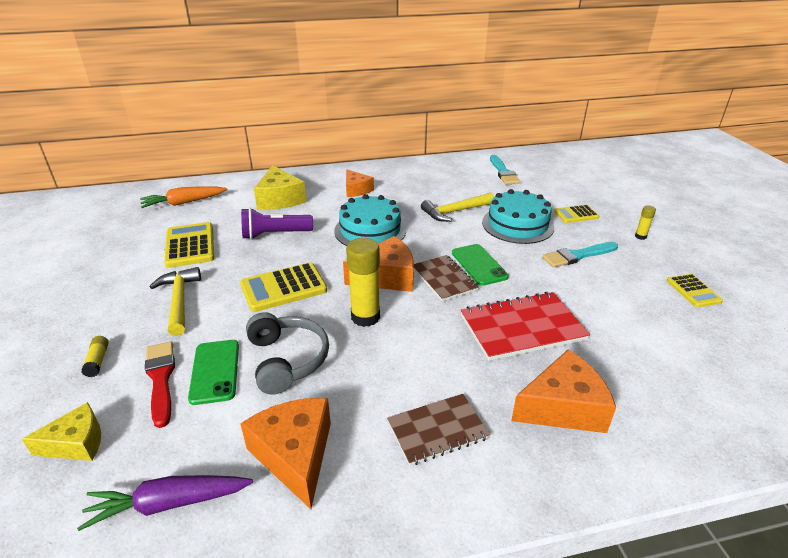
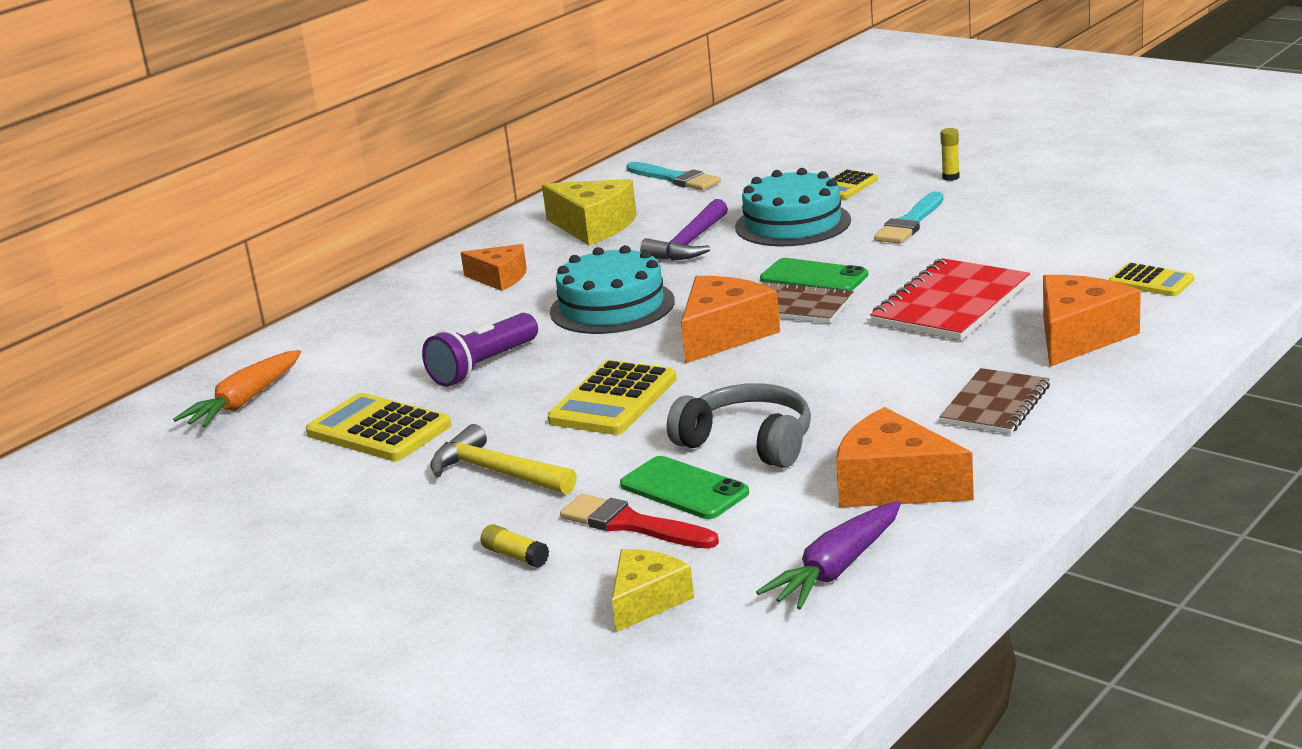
camera: 35 degrees left, 10 degrees down
yellow cheese [254,165,307,210] -> yellow cheese moved to [542,179,637,245]
yellow glue stick [346,238,380,327] -> none
yellow hammer [421,193,494,222] -> purple hammer [640,199,728,261]
yellow calculator [667,274,723,307] -> yellow calculator moved to [1109,263,1194,296]

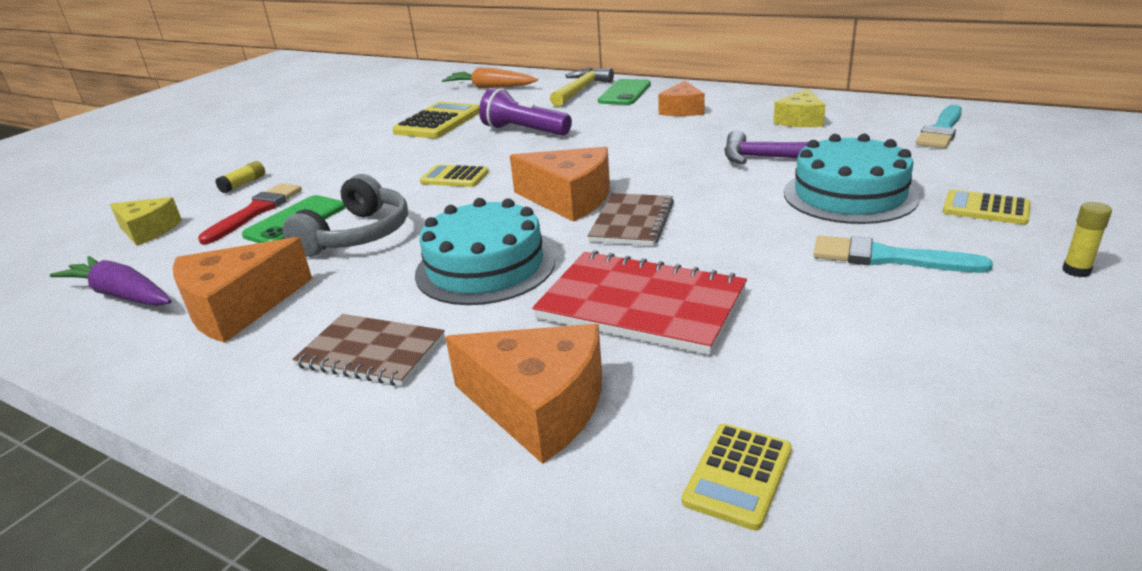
camera: 80 degrees right, 5 degrees up
yellow hammer [430,424,577,494] -> yellow hammer moved to [550,68,614,107]
yellow cheese [542,179,637,245] -> yellow cheese [773,88,826,127], size x0.65
yellow calculator [547,360,676,435] -> yellow calculator [420,164,489,187], size x0.60
turquoise cake [550,245,675,334] -> turquoise cake moved to [415,198,555,305]
green phone [760,258,868,291] -> green phone moved to [598,79,651,105]
orange cheese [836,407,974,508] -> orange cheese turned 150 degrees counterclockwise [172,237,312,343]

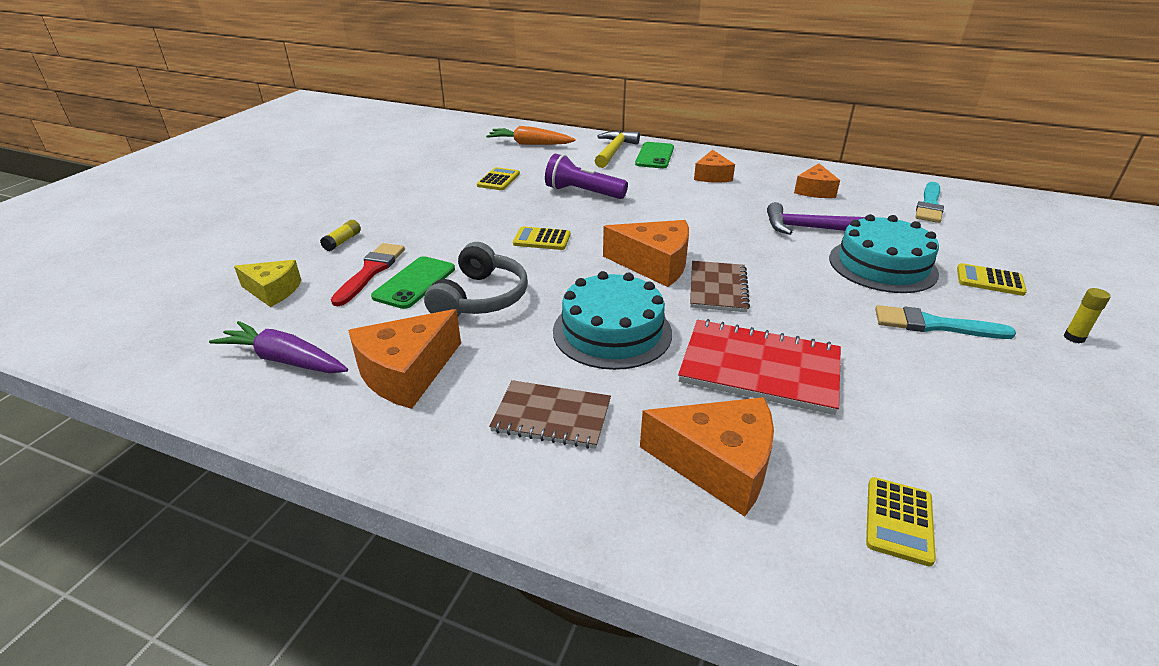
camera: 10 degrees left, 5 degrees up
yellow calculator [392,102,480,139] -> yellow calculator [477,167,520,190], size x0.60
yellow cheese [773,88,826,127] -> orange cheese [794,163,840,198]

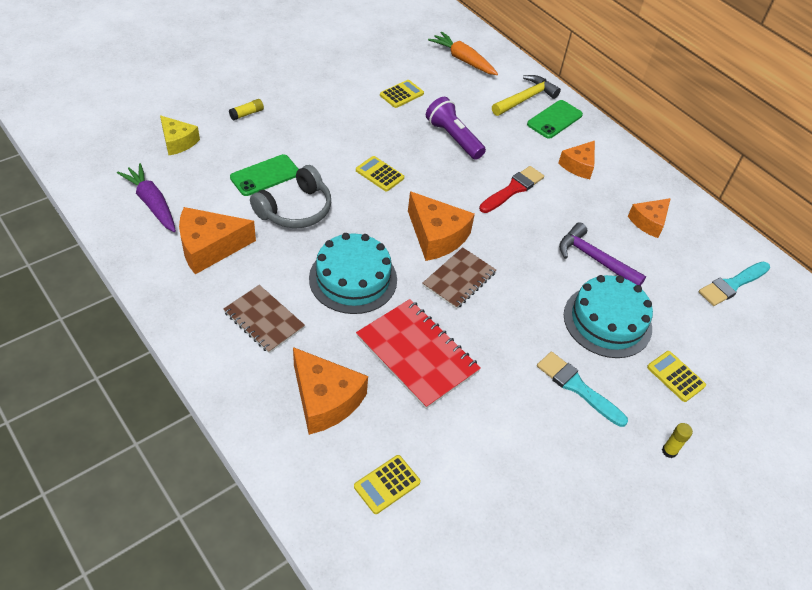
camera: 25 degrees right, 15 degrees up
red brush [331,243,405,306] -> red brush moved to [479,166,544,213]

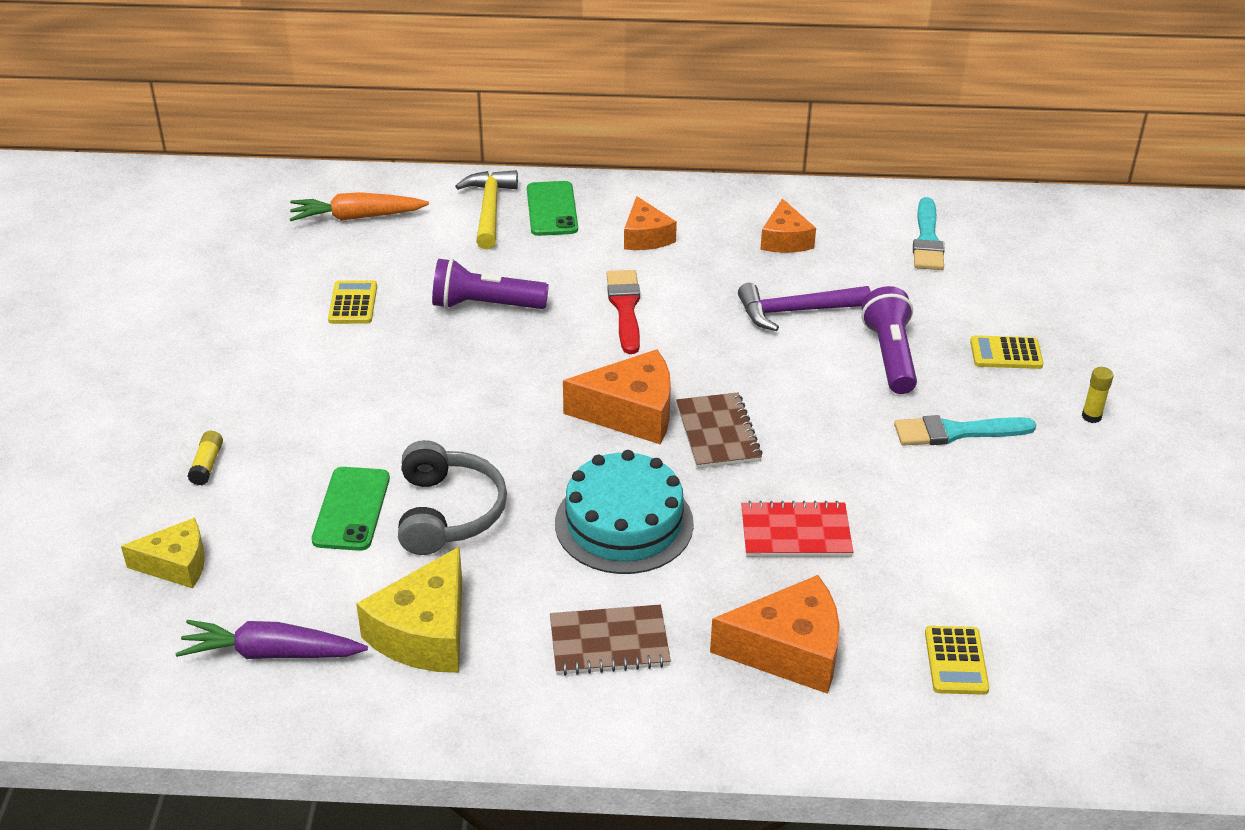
camera: 45 degrees left, 10 degrees down
orange cheese [179,207,256,274] -> yellow cheese [356,546,462,673]
yellow calculator [356,156,404,191] -> none
red notebook [356,299,481,409] -> red notebook [741,501,853,557], size x0.66
turquoise cake [564,275,653,358] -> purple flashlight [861,286,917,394]

